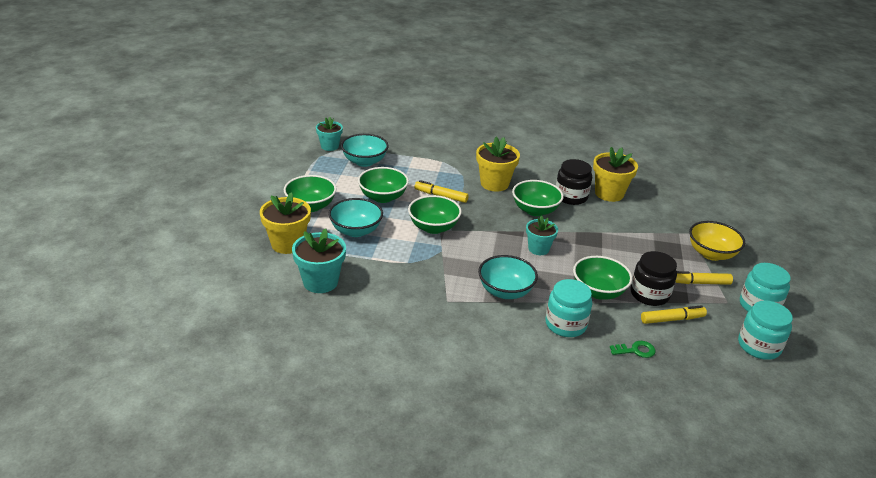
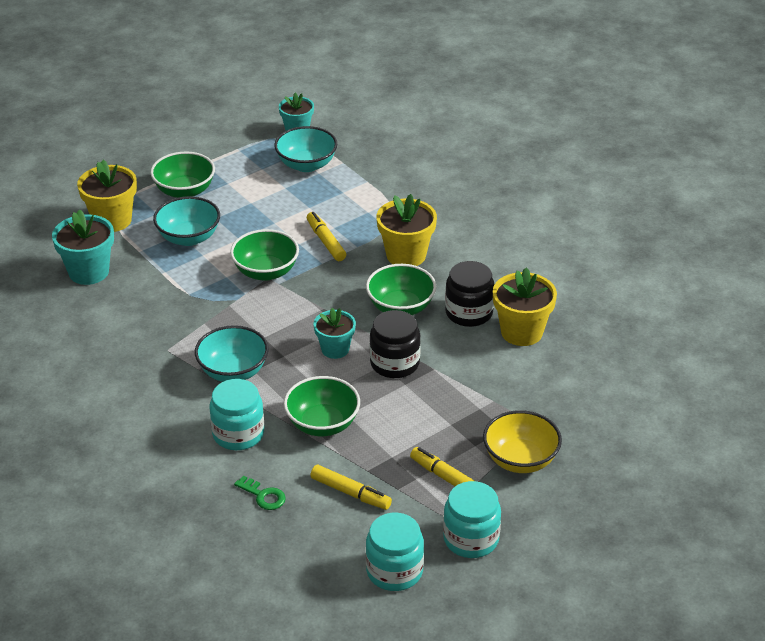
camera: 45 degrees right, 5 degrees up
green bowl [358,167,409,203] -> none
black jar [631,251,677,306] -> black jar moved to [370,310,421,378]

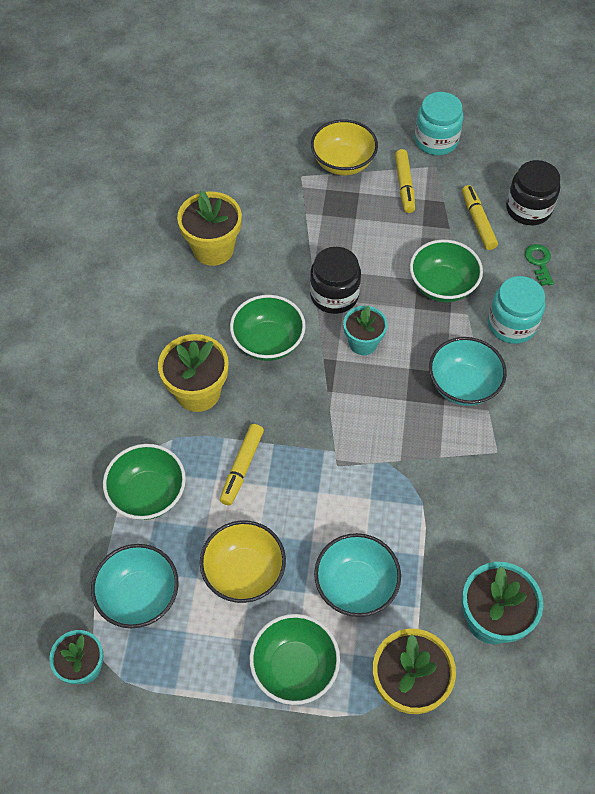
camera: 135 degrees left, 20 degrees up
green bowl [230,229,299,281] -> green bowl moved to [103,444,186,520]
turquoise jar [366,513,424,591] -> none
black jar [445,261,495,327] -> black jar moved to [506,160,560,225]
none -> yellow bowl [200,520,286,603]

